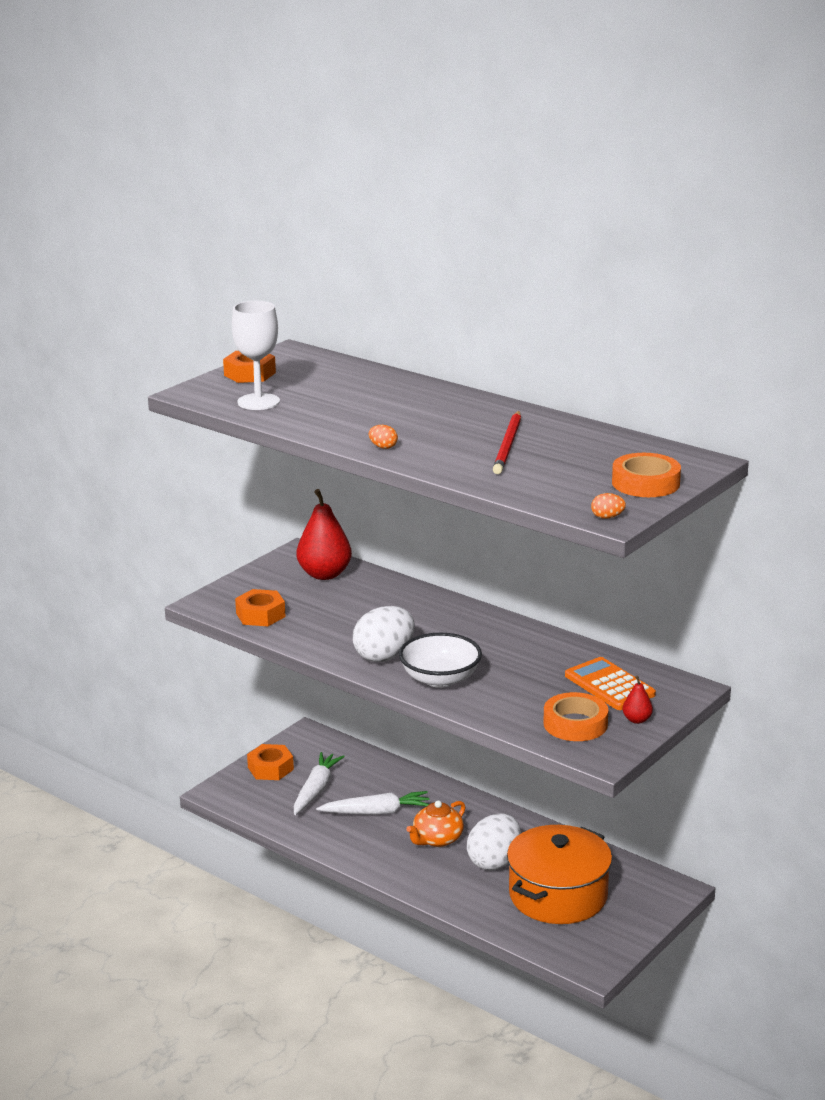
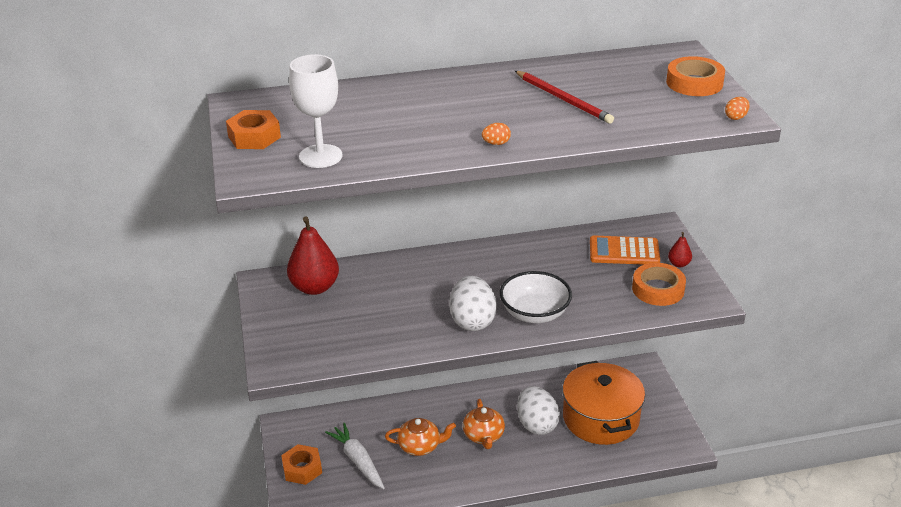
camera: 50 degrees left, 10 degrees up
orange nut [235,589,286,626] -> none
white carrot [316,791,429,815] -> orange teapot [385,418,456,456]

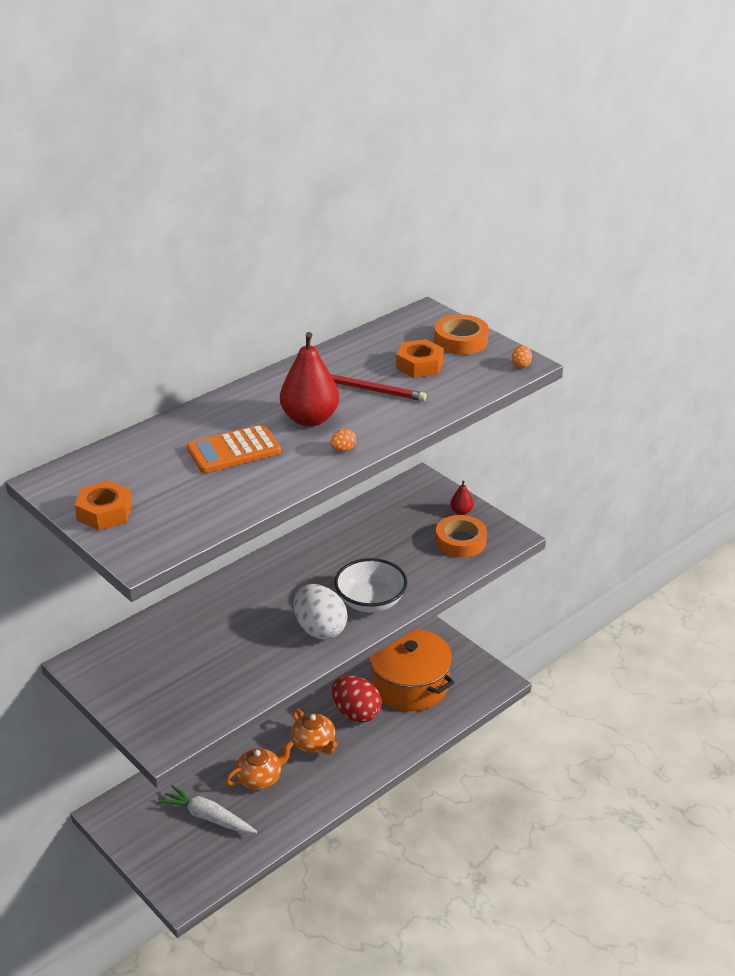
camera: 30 degrees left, 0 degrees up
orange nut [281,444,322,485] -> orange nut moved to [396,339,444,378]
red pear [287,216,339,295] -> red pear moved to [280,332,339,427]
white goblet [289,54,343,168] -> none
white egg [517,386,560,435] -> red egg [332,676,382,723]
orange calculator [590,236,660,265] -> orange calculator moved to [187,424,281,473]

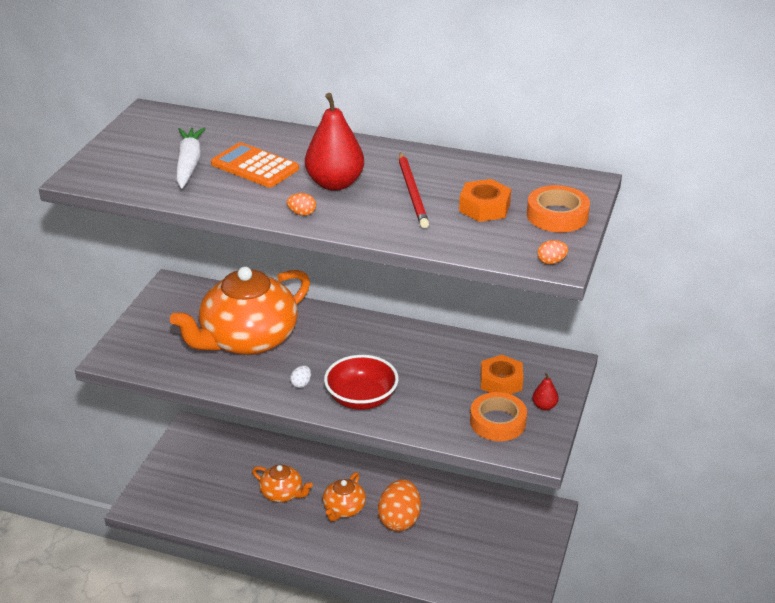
camera: 60 degrees right, 0 degrees up
orange nut [75,480,132,530] -> orange nut moved to [481,355,523,394]
white carrot [159,785,257,833] -> white carrot moved to [176,127,206,188]
white egg [294,584,348,639] -> white egg [290,365,311,388], size x0.41
red egg [332,676,382,723] -> orange egg [378,479,421,531]
white bowl [334,558,408,612] -> red bowl [324,355,399,410]
orange pot [369,629,455,711] -> none
none -> orange teapot [170,266,310,355]

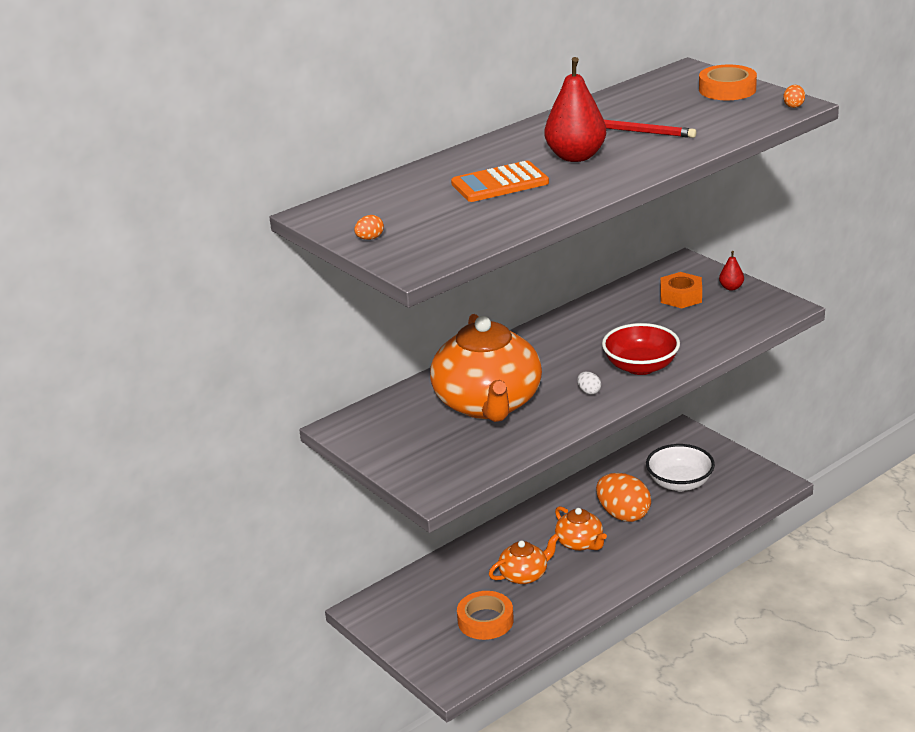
camera: 55 degrees left, 5 degrees down
white carrot [176,127,206,188] -> none
orange egg [287,193,316,216] -> orange egg moved to [354,215,384,240]
orange nut [459,179,511,222] -> none
orange tape [470,392,527,441] -> orange tape moved to [457,591,514,640]
none -> white bowl [646,444,715,491]

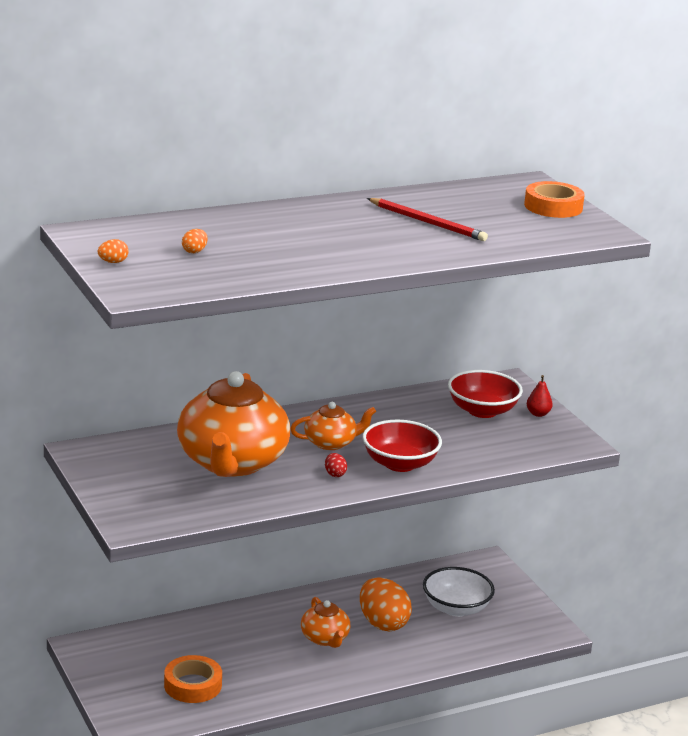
camera: 10 degrees right, 5 degrees down
orange calculator [451,161,549,202] -> none
orange teapot [489,533,559,584] -> orange teapot moved to [290,402,376,450]
red pear [544,57,606,162] -> none
white egg [577,372,601,395] -> red egg [325,453,347,477]
orange nut [661,272,702,308] -> red bowl [448,370,523,418]
orange egg [783,85,805,108] -> orange egg moved to [182,229,208,253]

